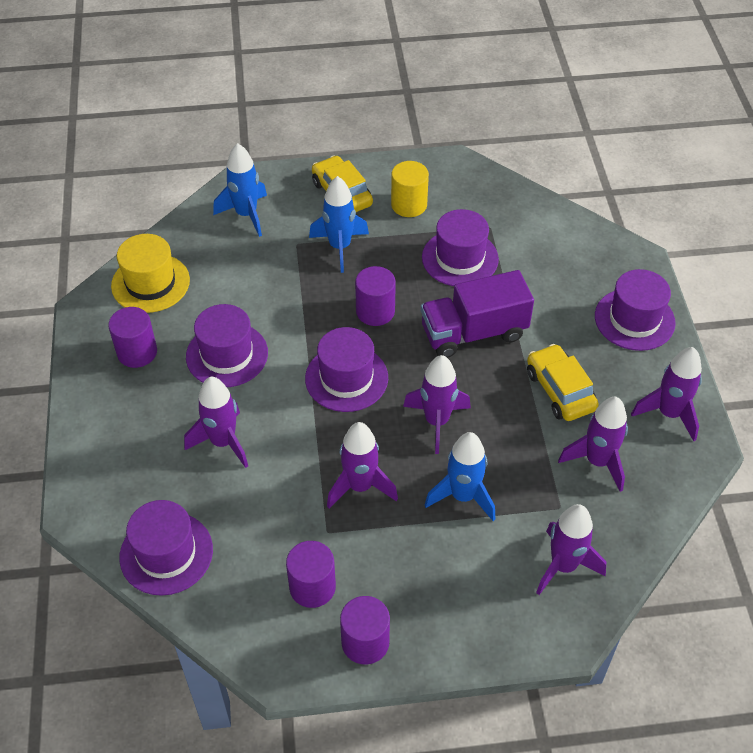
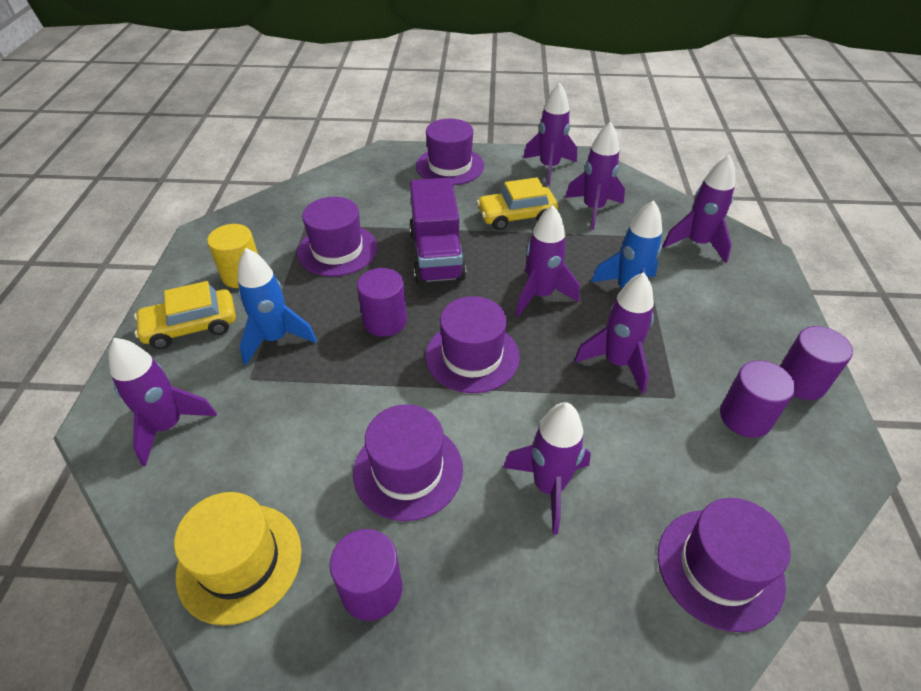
camera: 80 degrees left, 5 degrees down
blue rocket [213,143,267,237] -> purple rocket [108,338,217,466]

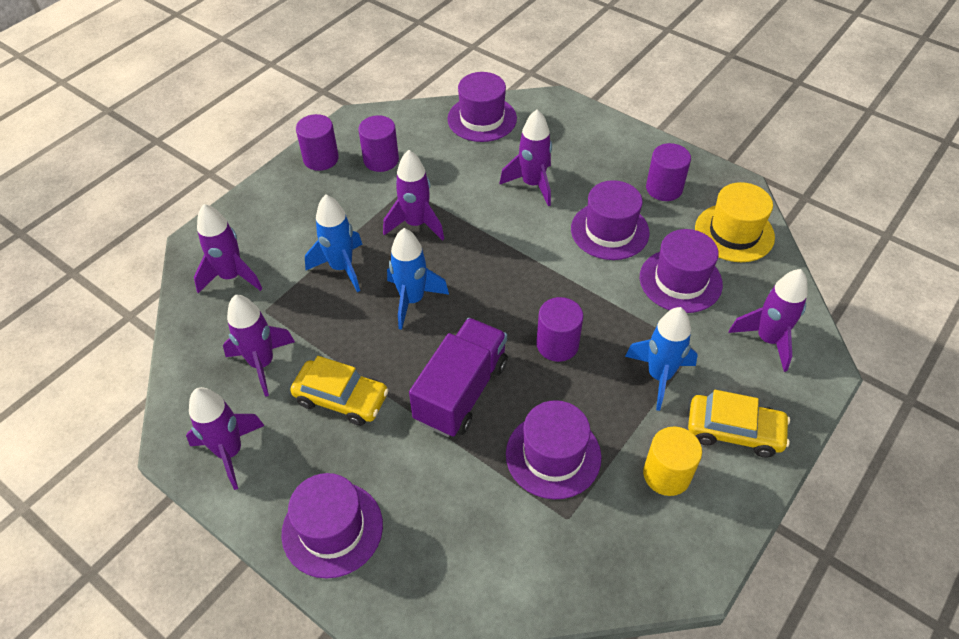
camera: 145 degrees left, 5 degrees up
purple hat [426,296,520,393] -> purple hat moved to [640,229,723,313]
purple rocket [516,205,580,317] -> blue rocket [387,228,449,330]

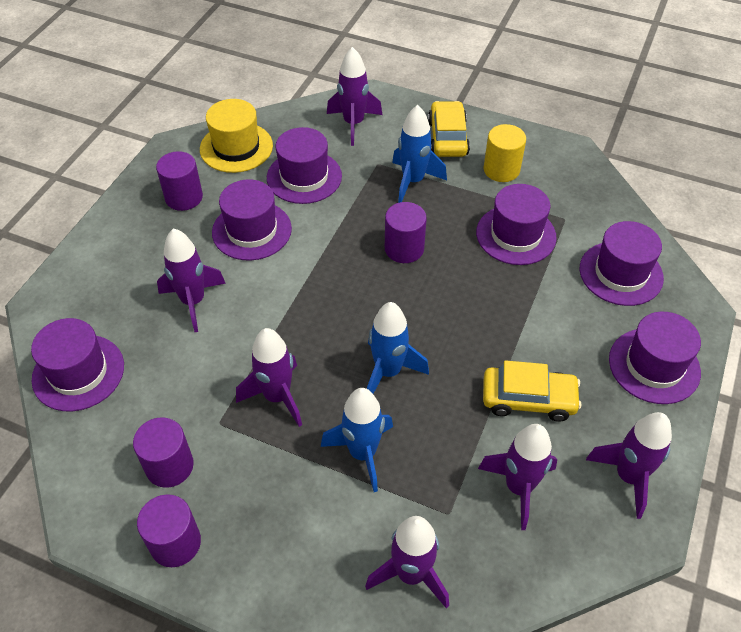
camera: 105 degrees left, 0 degrees up
yellow car [290,356,389,426] -> yellow car turned 90 degrees clockwise [483,360,582,421]
purple truck [409,318,508,437] -> none
none -> purple hat [580,221,664,306]

